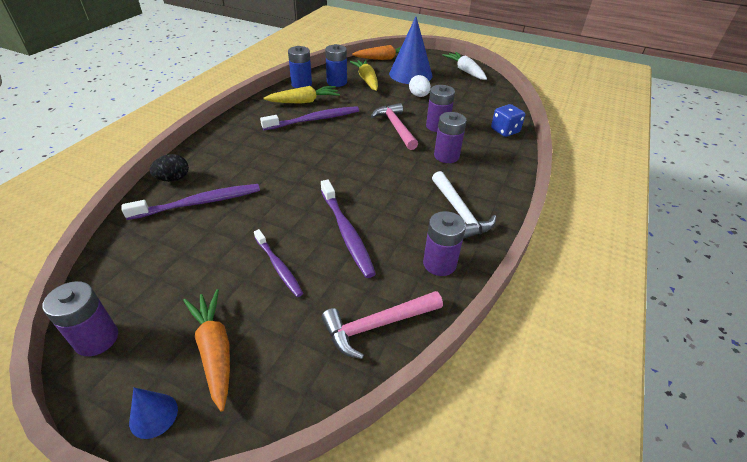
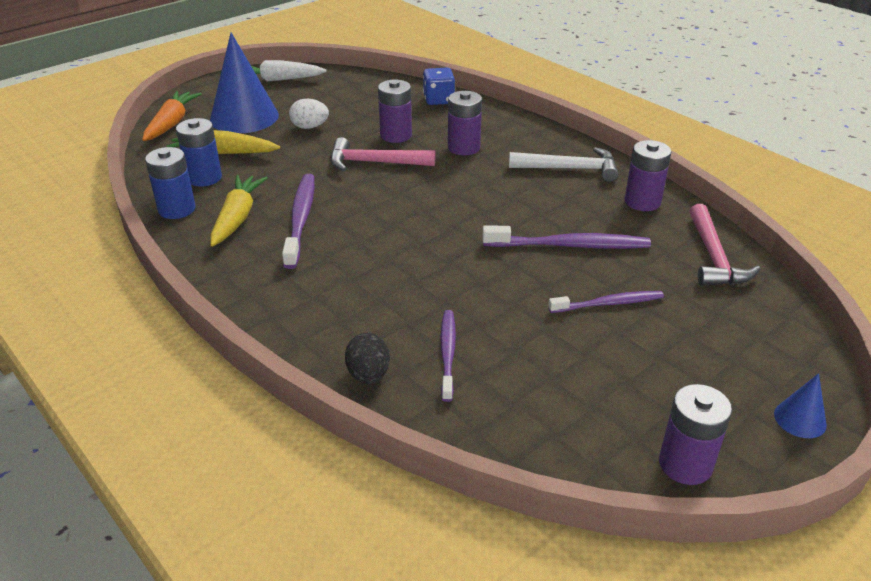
camera: 65 degrees left, 5 degrees down
purple toothbrush [122,184,260,220] -> purple toothbrush [441,310,456,402], size x0.65
orange carrot [183,289,230,412] -> none

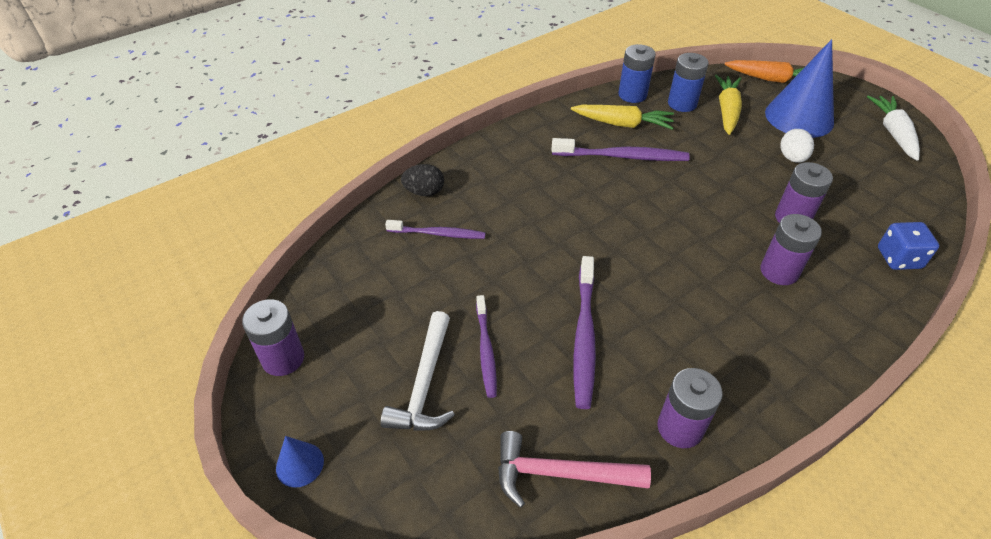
camera: 95 degrees right, 10 degrees up
pink hammer [331,137,436,171] -> none
white hammer [509,147,618,182] -> white hammer moved to [381,311,455,431]

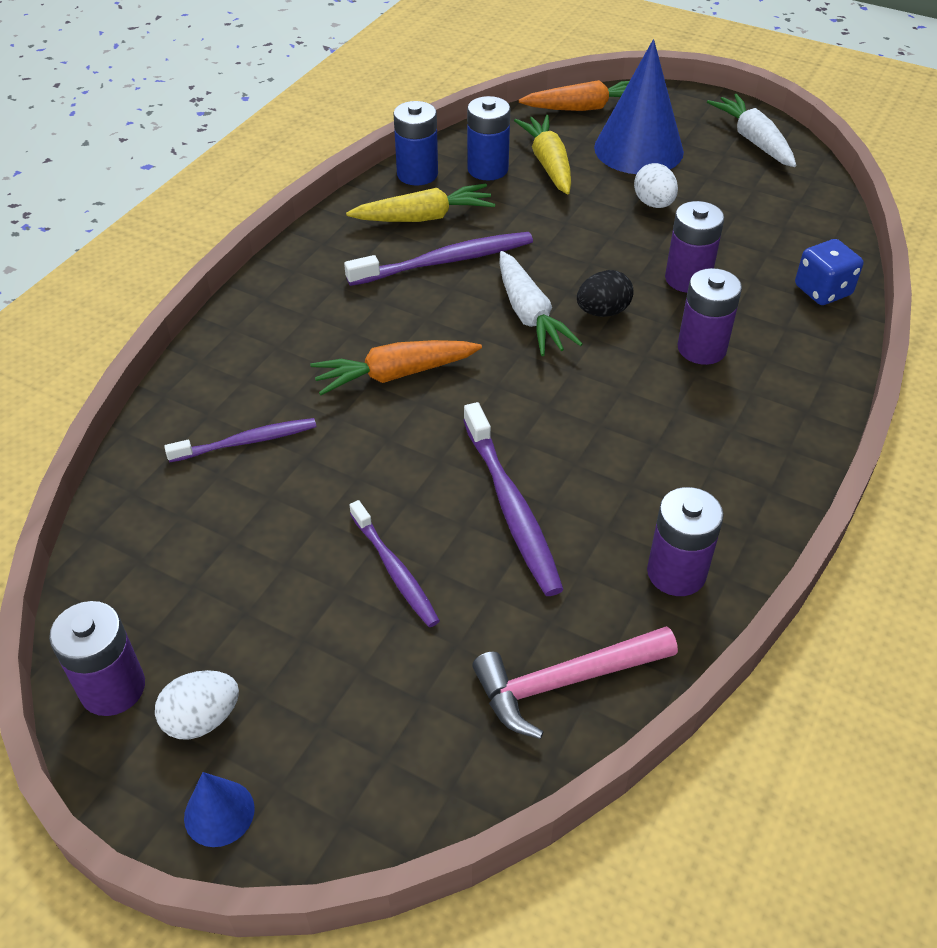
camera: 25 degrees left, 0 degrees up
white hammer [381,311,455,431] -> none
black egg [401,164,444,196] -> black egg moved to [577,270,634,317]
none -> white egg [155,670,239,740]
none -> orange carrot [310,340,482,395]
none -> white carrot [499,251,583,356]

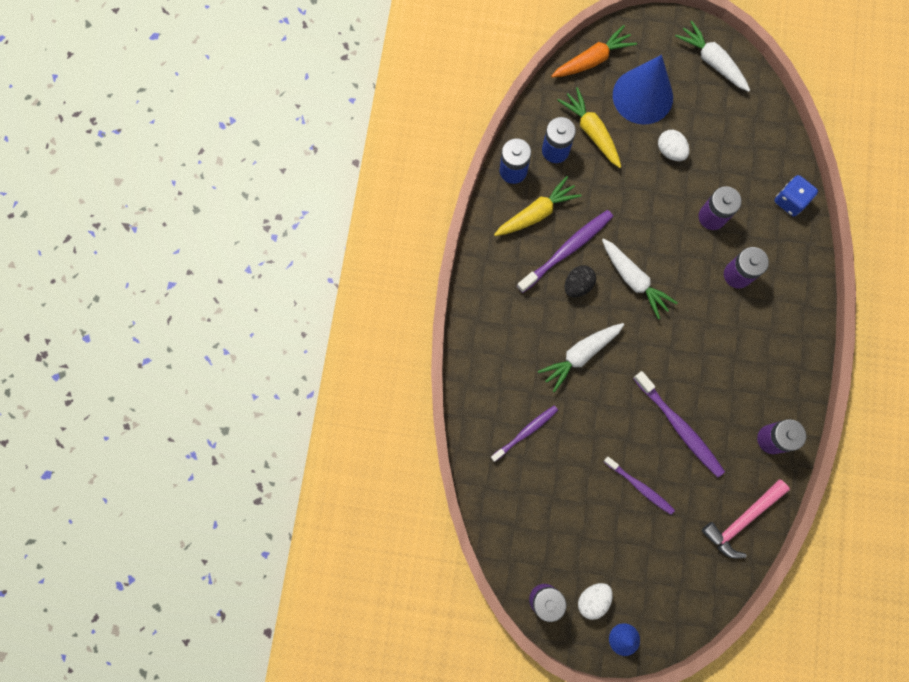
camera: 20 degrees left, 30 degrees up
orange carrot [310,340,482,395] -> white carrot [538,323,624,392]
black egg [577,270,634,317] -> black egg moved to [565,265,596,297]

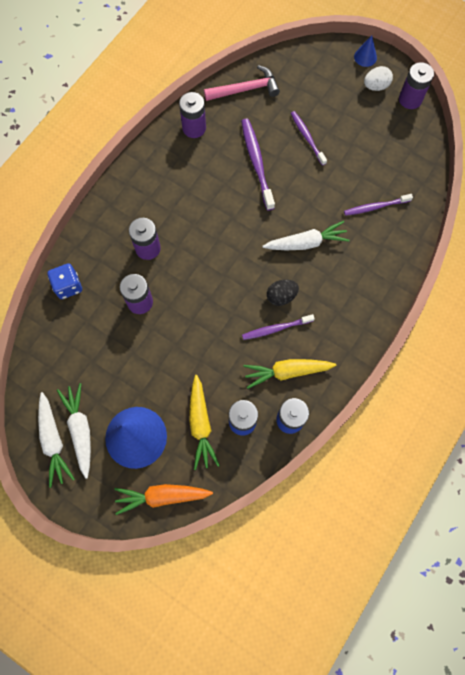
camera: 155 degrees left, 5 degrees down
purple toothbrush [517,210,613,293] -> purple toothbrush [242,314,315,340], size x0.65
white carrot [602,238,678,319] -> white carrot moved to [57,383,91,479]
white egg [658,130,689,161] -> none

